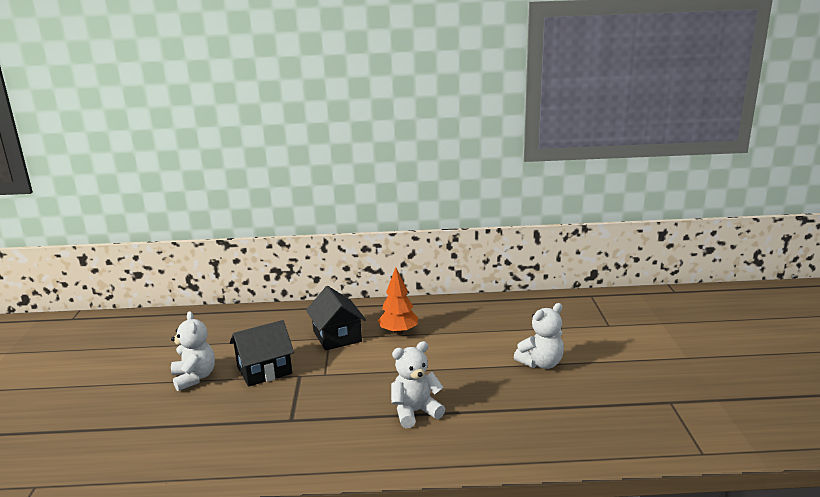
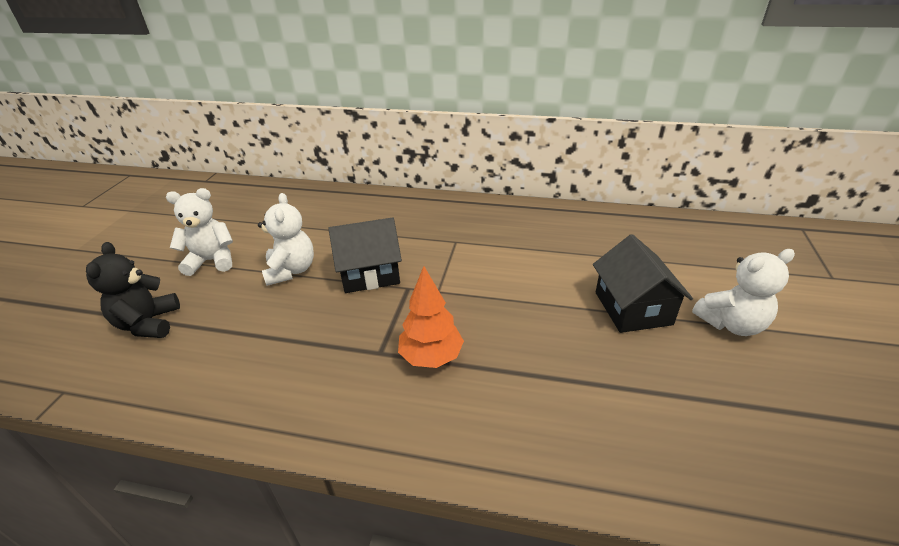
camera: 15 degrees right, 15 degrees up
black house [306,286,366,351] -> black house moved to [593,234,693,333]
orange tree [378,267,418,335] -> orange tree moved to [398,266,464,368]
white teddy bear [391,341,445,428] -> white teddy bear moved to [166,188,233,276]
none -> black teddy bear [86,242,180,338]

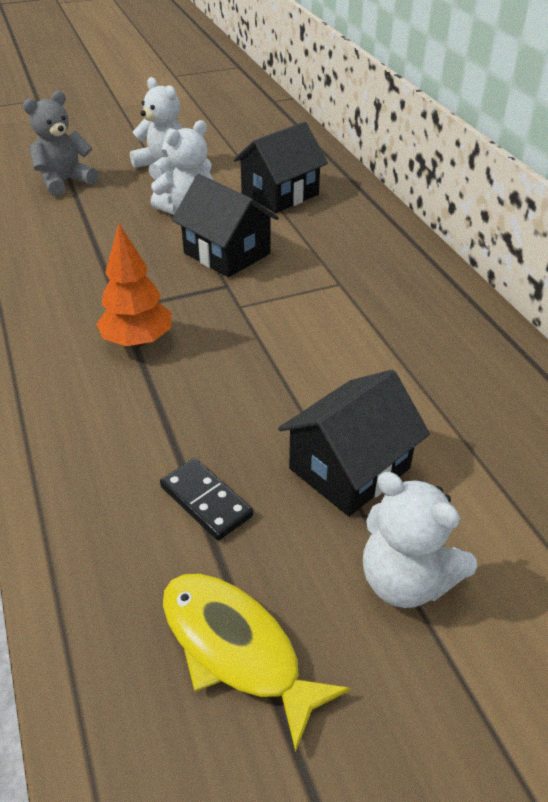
camera: 55 degrees right, 5 degrees up
black teddy bear [86,242,180,338] -> grey teddy bear [23,91,98,197]
none -> black domino [160,458,253,540]
none -> yellow fish [163,574,351,752]
none -> black house [233,122,328,213]

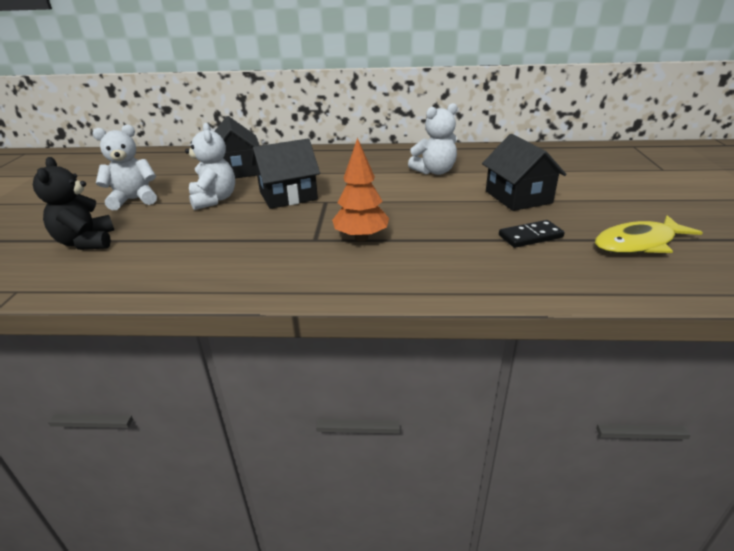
camera: 65 degrees left, 10 degrees down
grey teddy bear [23,91,98,197] -> black teddy bear [33,157,114,250]
white teddy bear [363,472,477,608] -> white teddy bear moved to [408,103,457,175]

